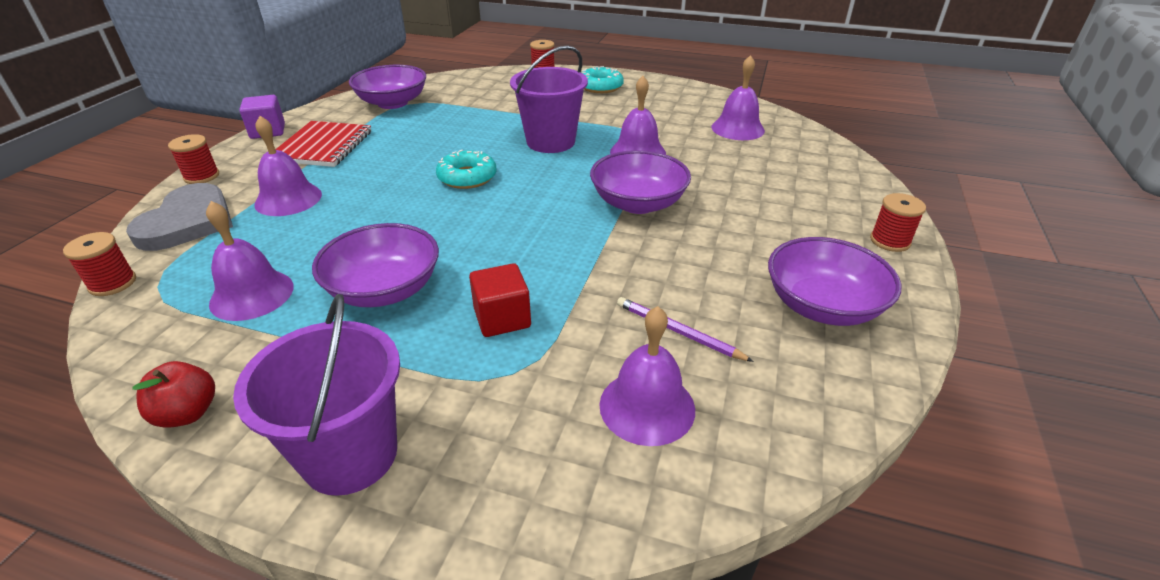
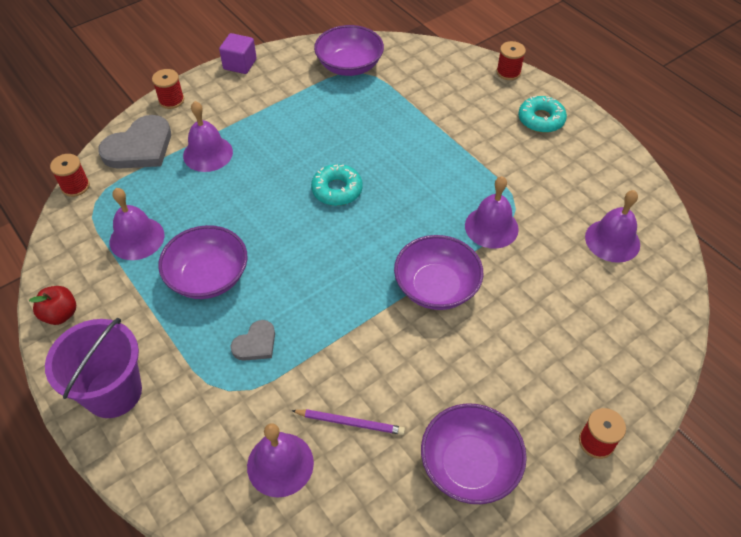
camera: 35 degrees right, 15 degrees up
red notebook [275,121,371,167] -> none
red cube [469,263,531,337] -> grey heart [231,320,275,361]
purple bucket [510,46,588,153] -> none
purple pencil [617,297,754,362] -> purple pencil turned 120 degrees clockwise [291,409,405,435]

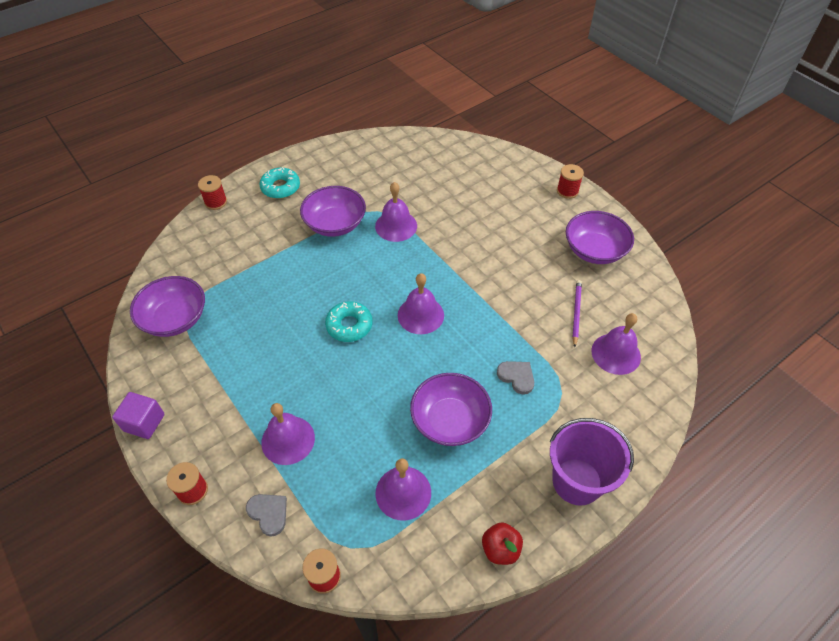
camera: 90 degrees left, 0 degrees up
grey heart [98,115,171,169] -> grey heart [246,494,287,537], size x0.54
purple bowl [394,235,483,310] -> purple bowl moved to [300,186,366,237]
purple bell [585,190,640,263] -> purple bell moved to [398,273,444,334]

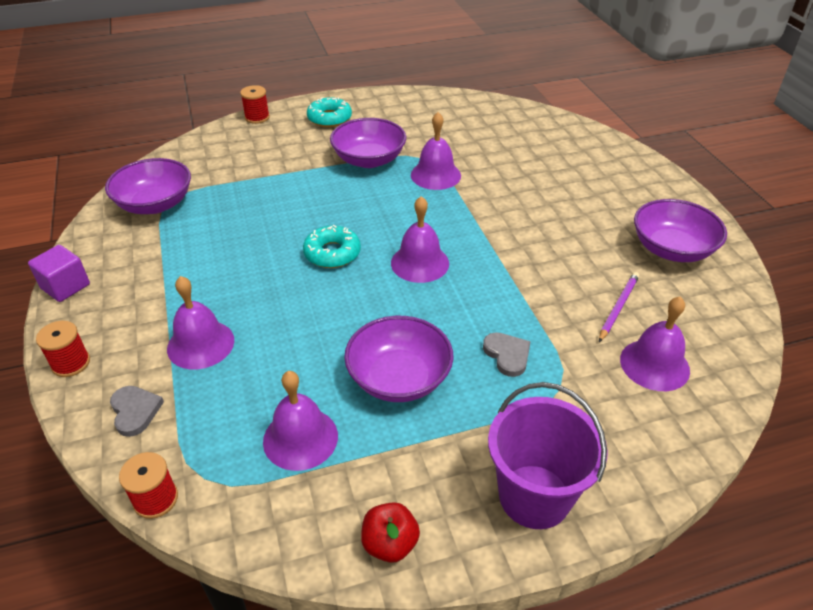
camera: 20 degrees right, 10 degrees down
red spool [557,164,584,199] -> none

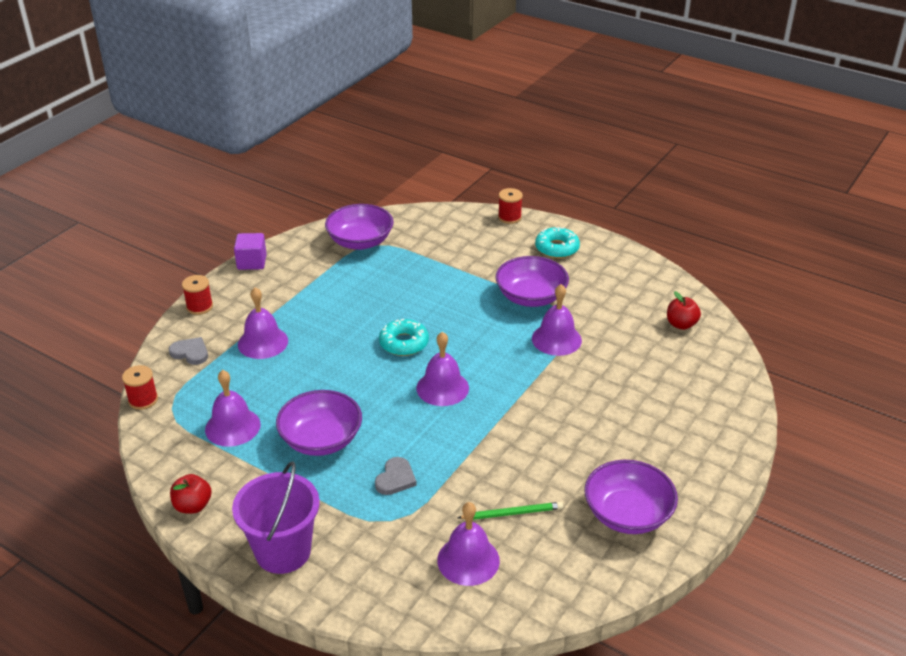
camera: 50 degrees right, 5 degrees down
grey heart [110,386,164,437] -> grey heart turned 90 degrees counterclockwise [169,337,208,365]
purple pencil [599,272,639,342] -> green pencil [457,502,563,520]
none -> red apple [667,291,701,330]

